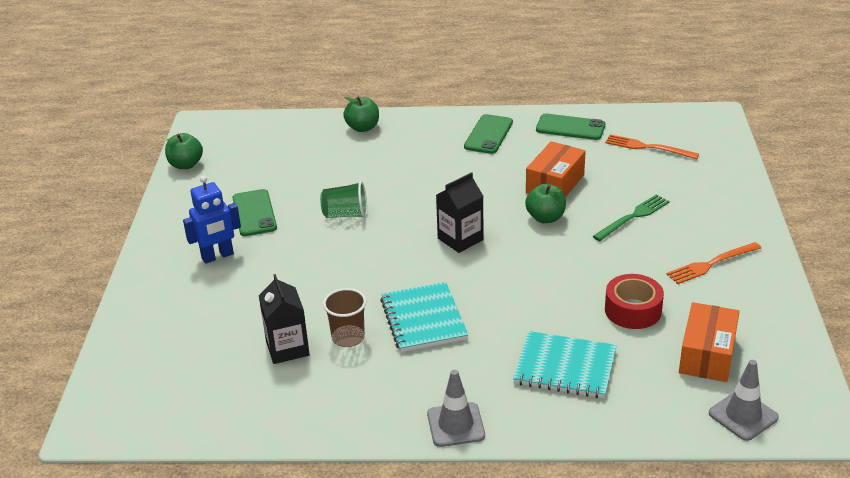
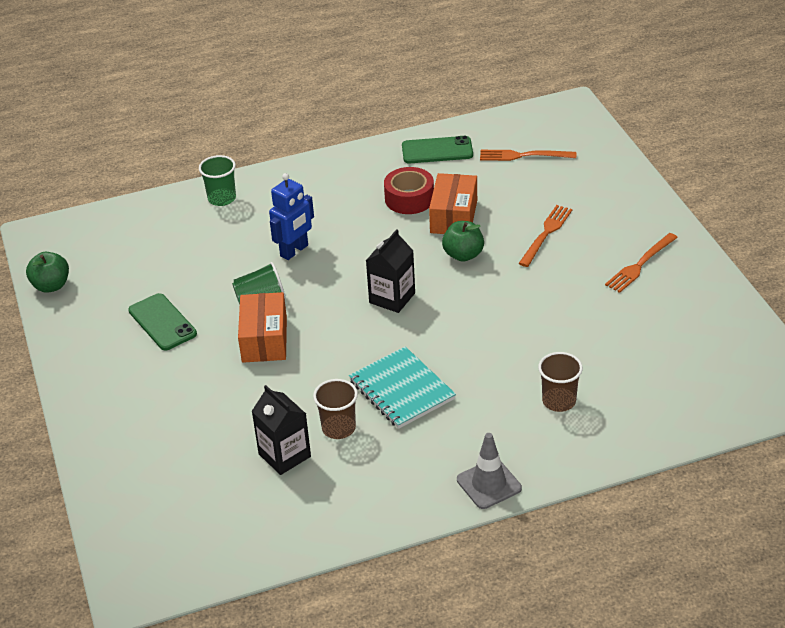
camera: 20 degrees left, 5 degrees up
blue robot [183,175,241,264] -> blue robot moved to [269,173,314,260]
green apple [343,96,379,132] -> green cup [199,155,236,206]
green phone [464,114,513,154] -> none
turquoise notebook [513,331,617,398] -> brown cup [538,352,583,412]
green fork [593,194,670,241] -> orange fork [518,205,572,267]
red tape [605,274,664,329] -> red tape moved to [384,167,434,214]
orange box [679,302,740,382] -> orange box moved to [238,292,287,363]
grey traffic cone [709,360,779,441] -> none

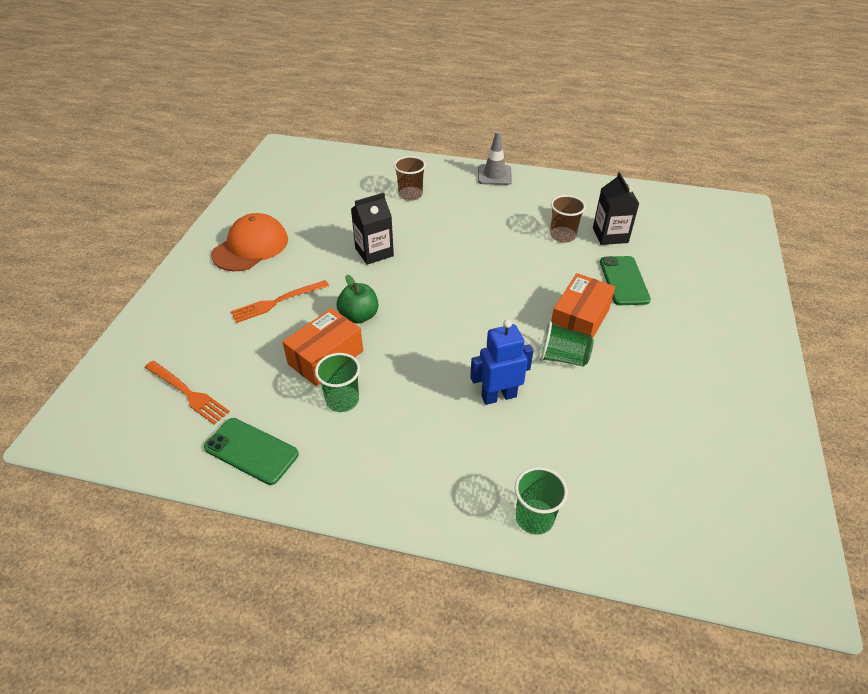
camera: 150 degrees left, 5 degrees up
green apple [26,252,69,293] -> none
green phone [128,293,197,350] -> green phone moved to [600,256,651,305]
turquoise notebook [349,347,456,429] -> none
black carton [366,229,415,313] -> black carton moved to [351,193,394,265]
red tape [384,167,434,214] -> green cup [315,353,360,412]
orange fork [605,233,678,293] -> orange cap [211,213,288,271]

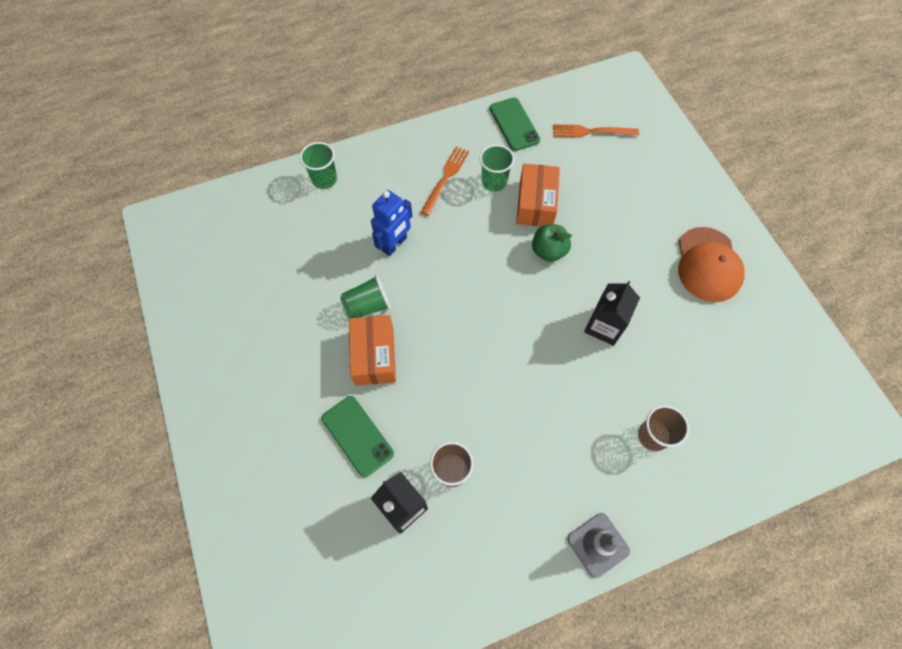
camera: 145 degrees right, 20 degrees up
green phone [204,418,299,485] -> green phone turned 75 degrees clockwise [490,98,540,151]
orange fork [231,280,329,323] -> orange fork moved to [420,146,469,216]

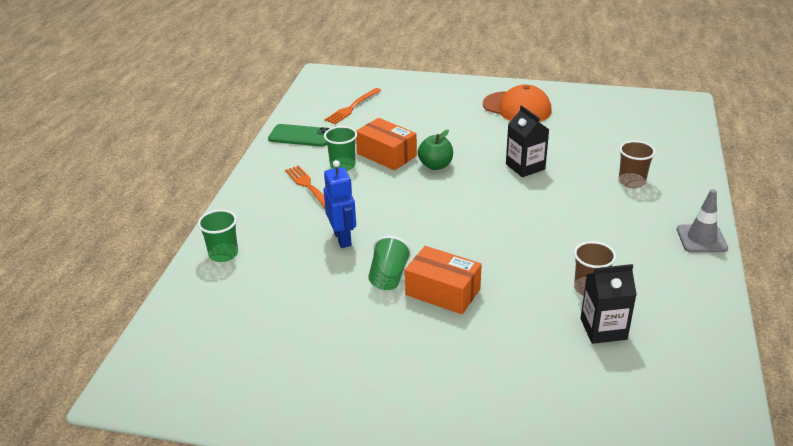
camera: 55 degrees left, 30 degrees down
green phone [322,396,394,477] -> none

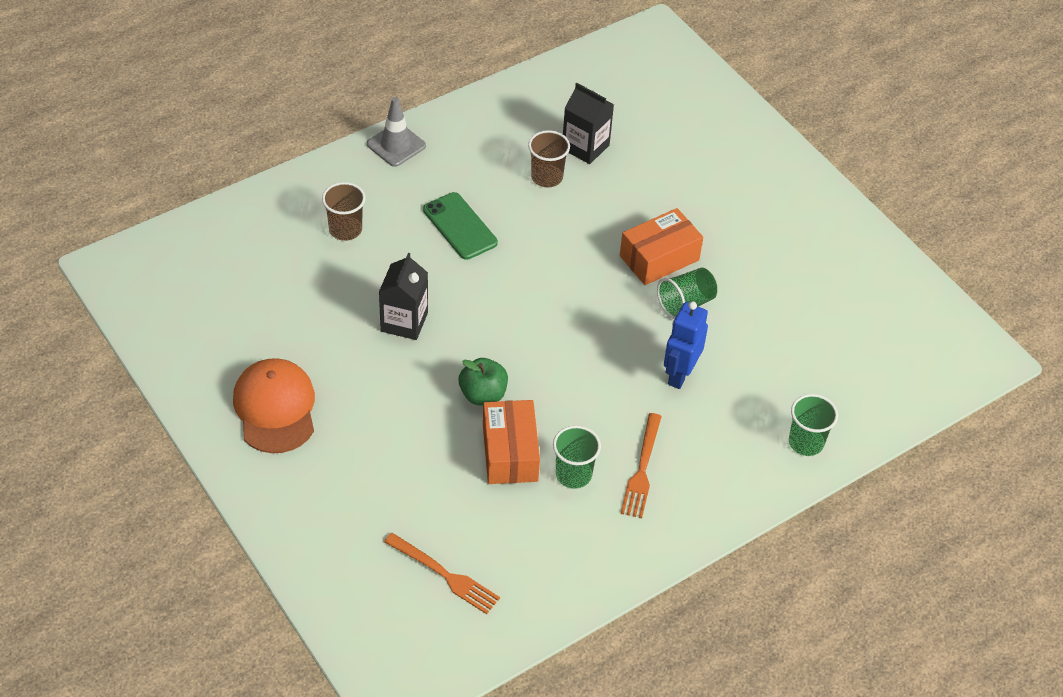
camera: 140 degrees left, 15 degrees up
green phone [268,124,330,147] -> green phone moved to [423,192,498,260]
orange fork [325,88,382,124] -> orange fork turned 45 degrees clockwise [384,533,500,614]
orange box [405,246,482,314] -> orange box turned 75 degrees clockwise [620,208,703,285]

